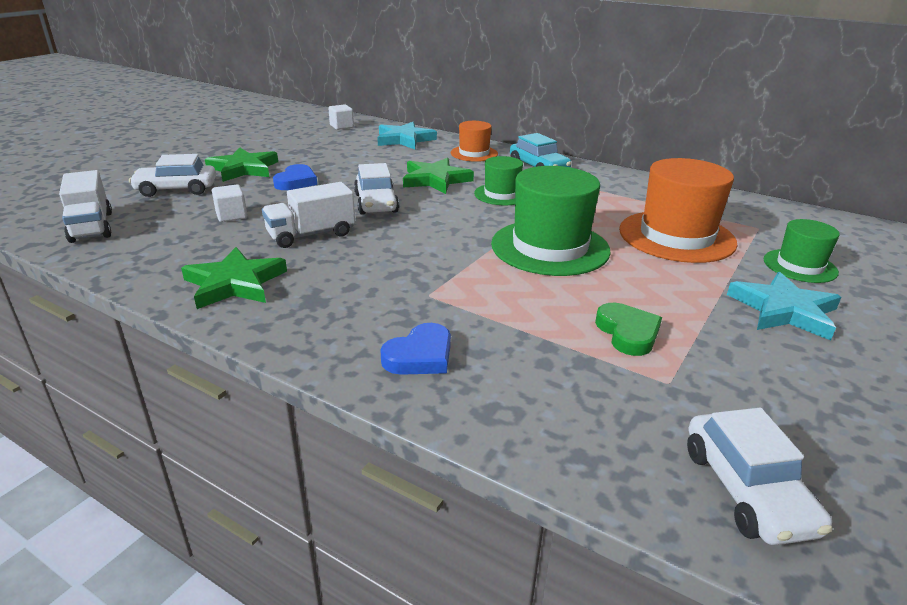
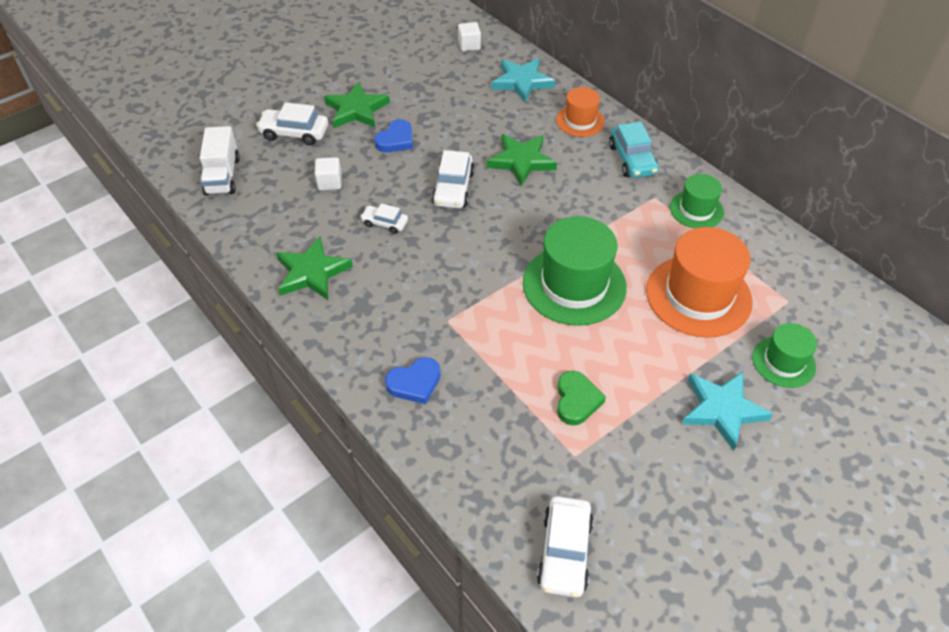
camera: 20 degrees right, 20 degrees up
white truck [262,182,355,248] -> white car [360,203,408,234]
green hat [474,156,523,205] -> green hat moved to [670,174,724,228]

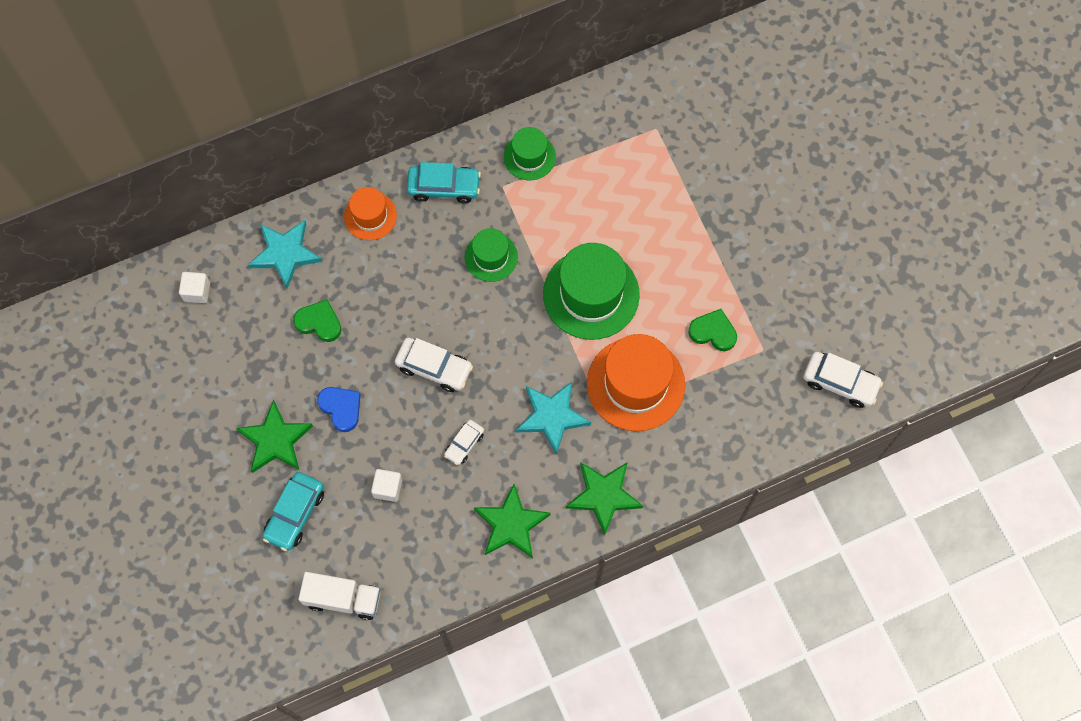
camera: 75 degrees left, 20 degrees up
white car [256,102,328,145] -> turquoise car [262,472,324,551]
blue heart [385,357,441,404] -> none
green star [487,134,557,186] -> green star moved to [566,462,643,535]
orange hat [646,227,753,338] -> orange hat moved to [587,334,685,431]
turquoise star [682,372,773,451] -> turquoise star moved to [516,382,591,455]
green hat [752,323,817,388] -> green hat moved to [464,228,518,282]
none -> green heart [293,299,342,342]

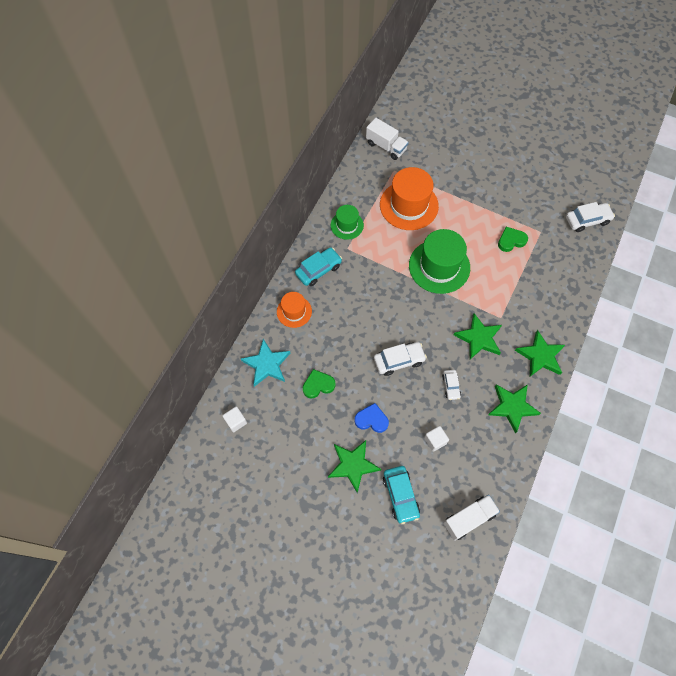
camera: 40 degrees left, 5 degrees down
green hat [464,228,518,282] -> none
turquoise star [516,382,591,455] -> green star [454,313,502,359]
orange hat [587,334,685,431] -> orange hat moved to [380,167,439,230]
none -> white truck [366,118,409,160]

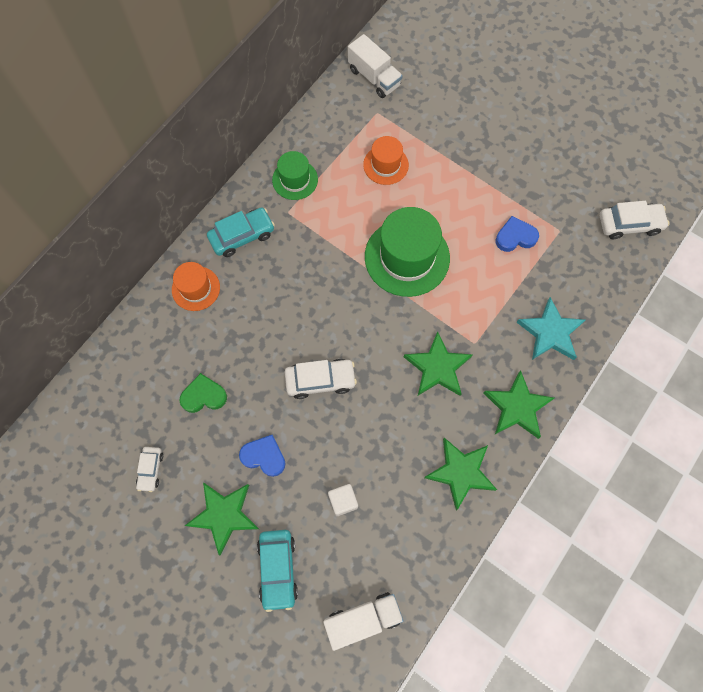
camera: 10 degrees right, 5 degrees up
white cube [223,406,247,432] -> none
turquoise star [241,339,291,387] -> turquoise star moved to [516,297,585,360]
orange hat [380,167,439,230] -> orange hat [363,136,409,185], size x0.56
white car [442,370,461,400] -> white car moved to [136,447,163,492]
green heart [498,227,528,252] -> blue heart [495,216,539,252]

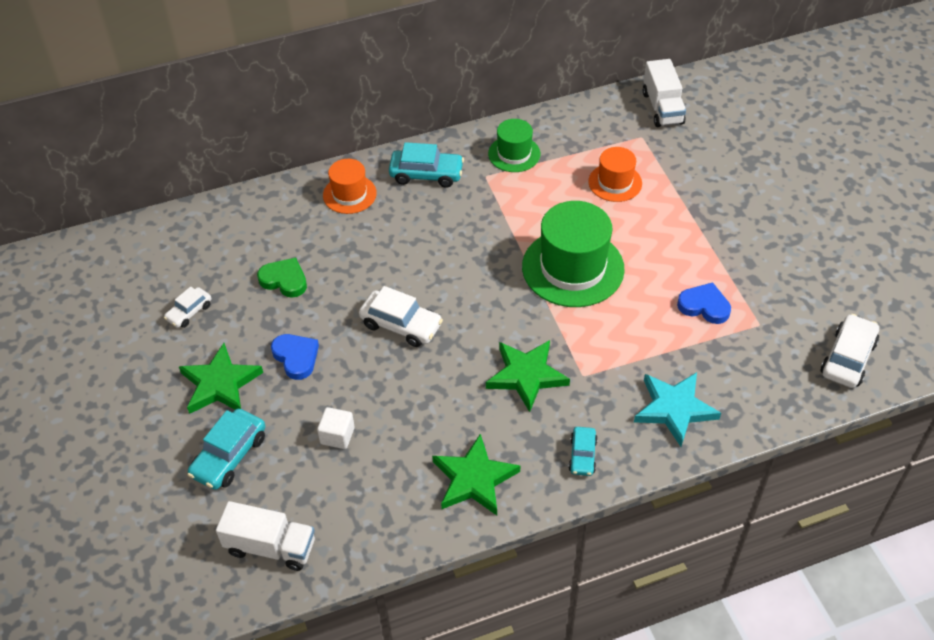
camera: 35 degrees right, 20 degrees down
green star [484,370,554,439] -> turquoise car [569,427,598,476]
white car [600,201,670,239] -> white car turned 90 degrees counterclockwise [820,314,879,388]

